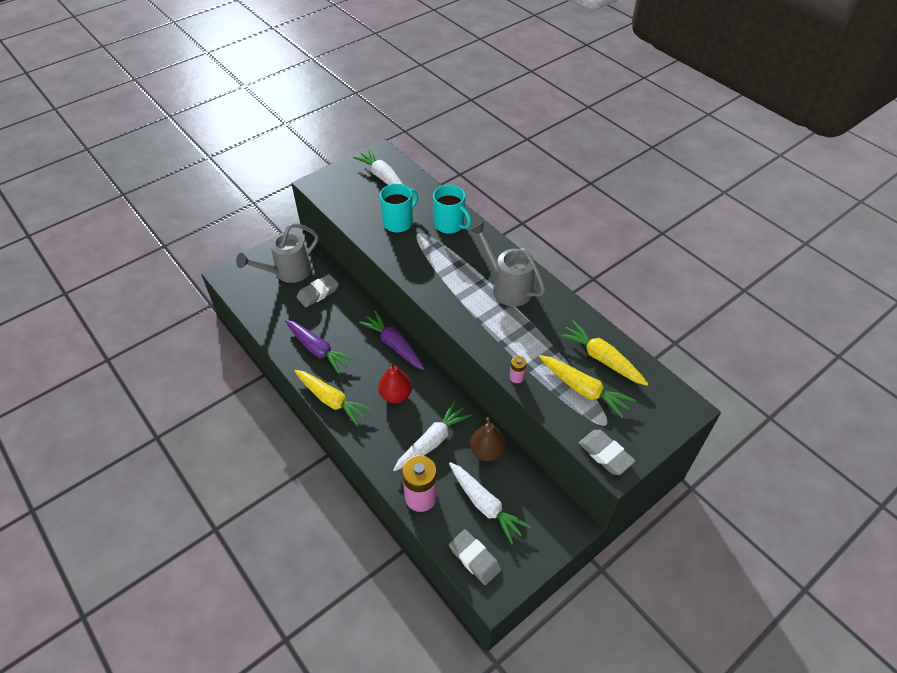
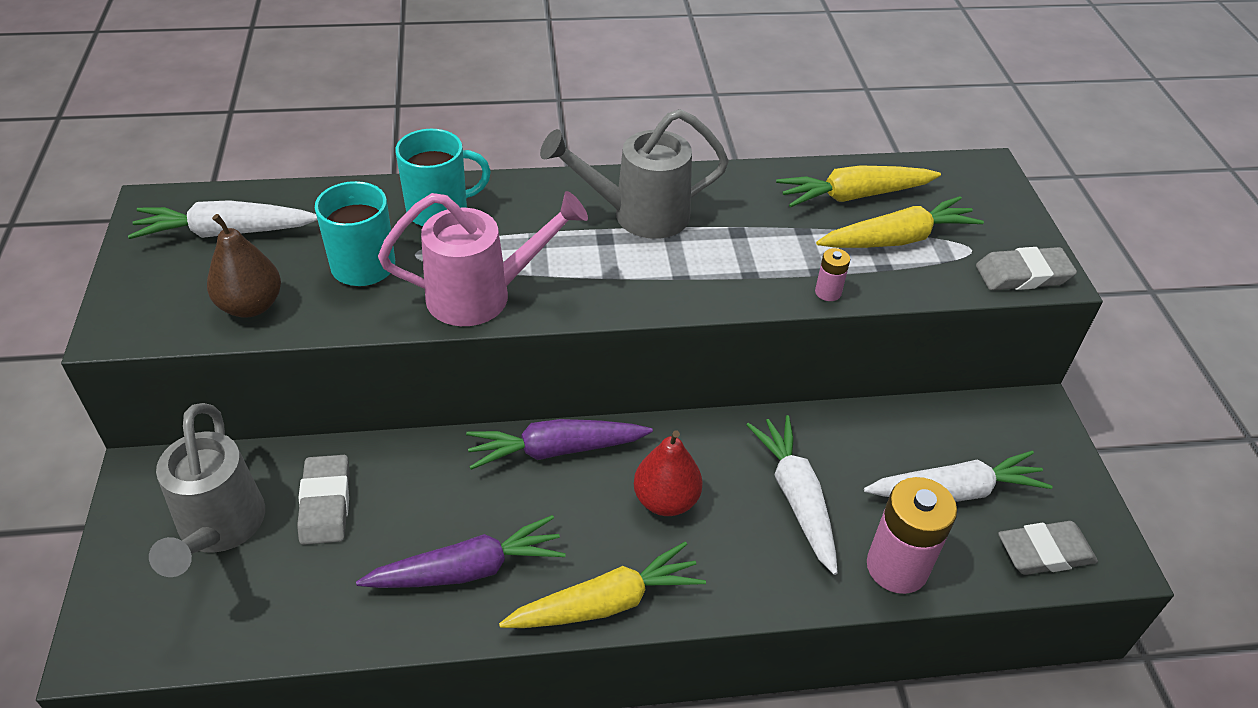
camera: 60 degrees left, 5 degrees down
brown pear [470,417,506,461] -> brown pear moved to [207,214,281,318]
none -> pink watering can [378,191,588,326]

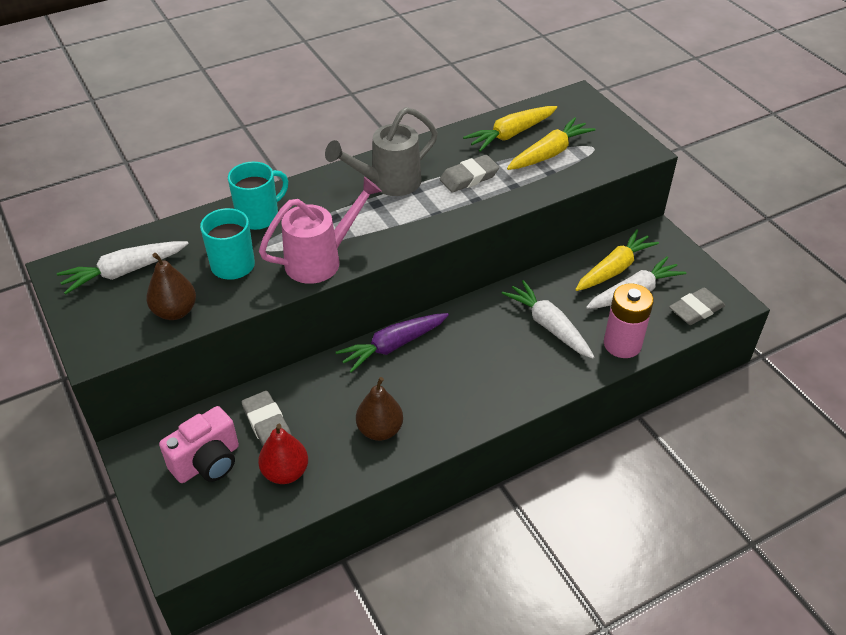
camera: 20 degrees left, 0 degrees up
grey watering can [149,403,265,577] -> pink camera [159,406,239,483]
purple carrot [356,515,566,588] -> brown pear [356,377,403,441]
yellow carrot [499,542,706,628] -> yellow carrot moved to [575,230,659,291]
red pear [634,430,703,516] -> red pear moved to [258,424,308,484]
pink battery [815,248,850,301] -> none
grey eraser [976,247,1077,290] -> grey eraser moved to [440,155,499,193]

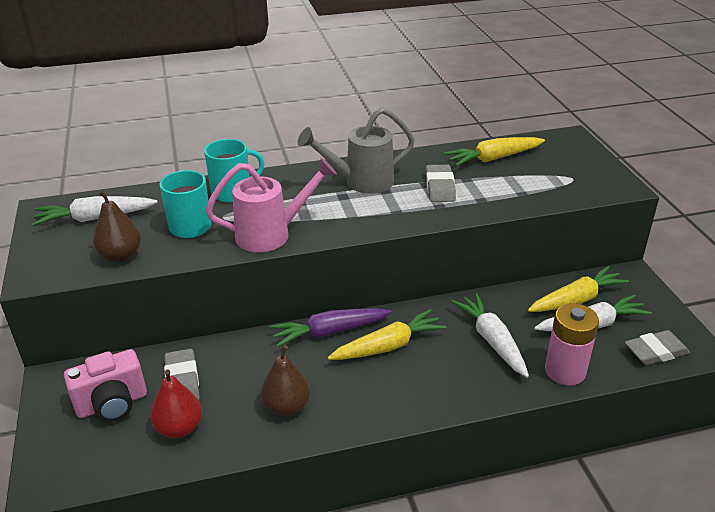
camera: 15 degrees right, 10 degrees down
grey eraser [440,155,499,193] -> grey eraser turned 75 degrees counterclockwise [426,165,456,202]
yellow carrot [507,117,595,170] -> yellow carrot moved to [328,309,447,360]

